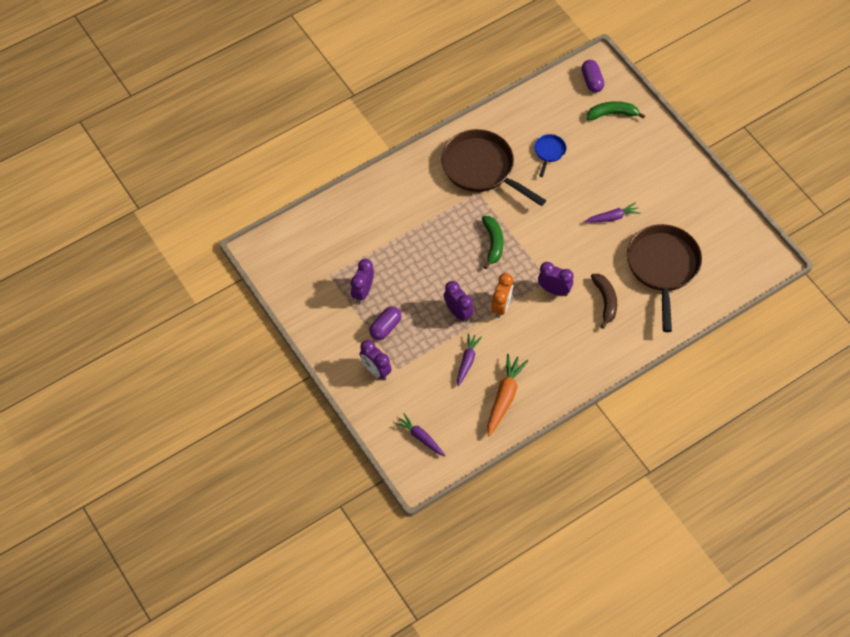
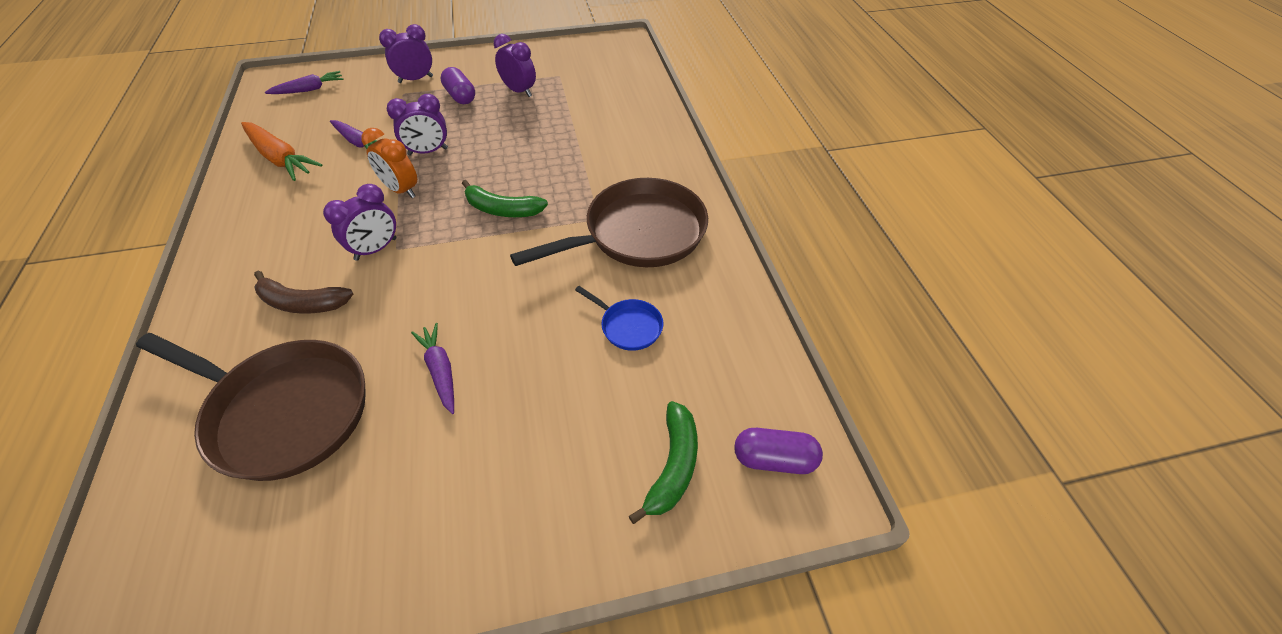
camera: 110 degrees right, 10 degrees down
purple carrot [584,202,641,223] -> purple carrot turned 150 degrees clockwise [411,323,454,414]

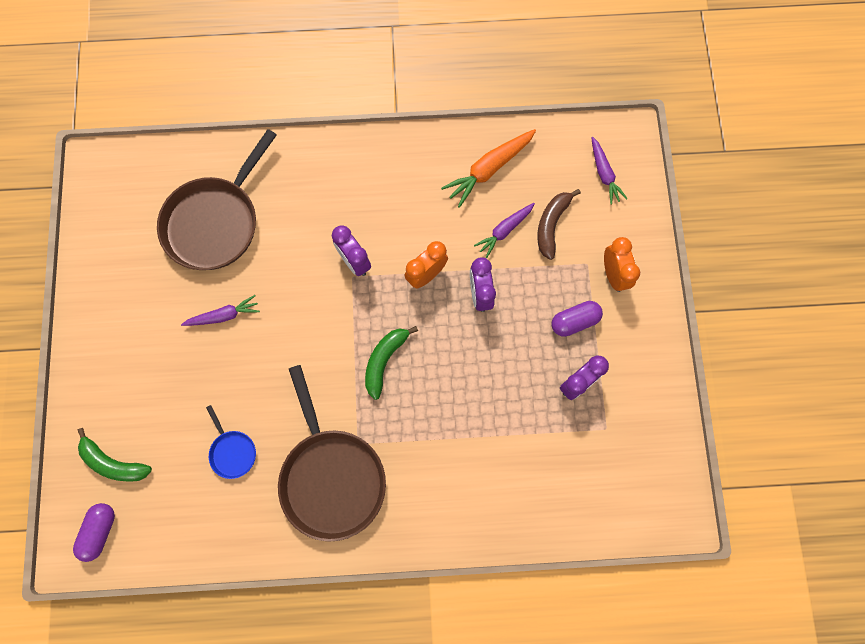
camera: 100 degrees right, 25 degrees up
brown banana [254,271,353,314] -> brown banana moved to [537,189,581,260]
purple clock [379,24,433,83] -> orange clock [604,237,640,292]
blue pan [575,286,663,351] -> blue pan turned 75 degrees counterclockwise [206,405,256,479]

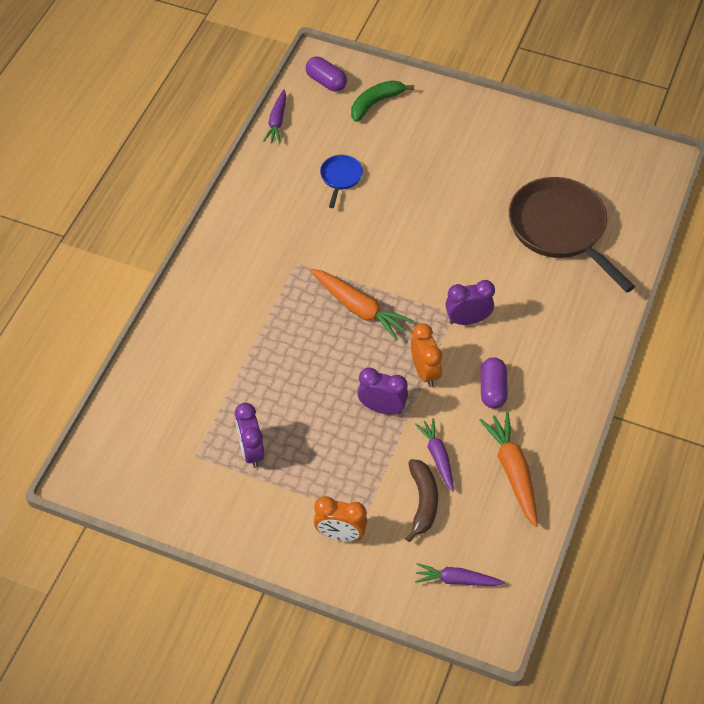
camera: 115 degrees right, 20 degrees down
purple carrot [181,295,260,326] -> purple carrot moved to [263,89,286,144]
blue pan [206,405,256,479] -> blue pan turned 105 degrees clockwise [320,155,363,208]
brown pan [278,365,386,542] -> none
green banana [365,326,418,400] -> orange carrot [310,269,414,340]
brown banana [537,189,581,260] -> brown banana turned 45 degrees clockwise [405,459,438,542]
purple capsule [552,301,603,337] -> purple capsule moved to [481,357,508,409]

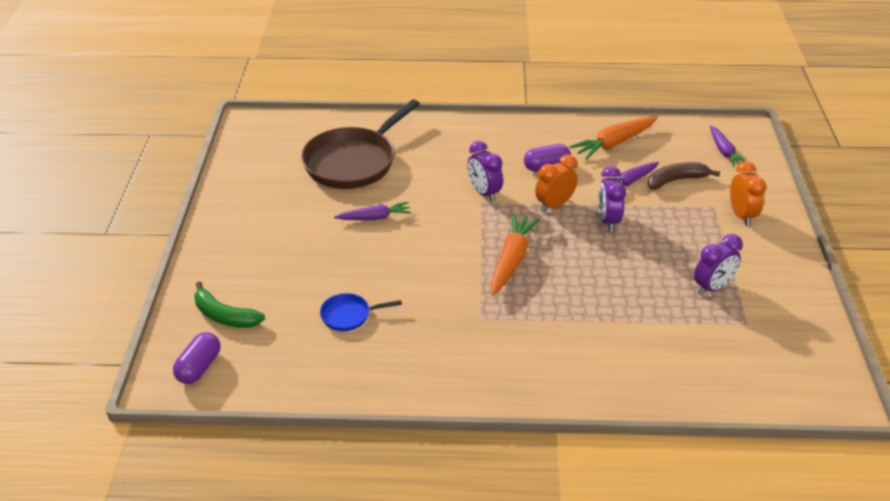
camera: 110 degrees left, 15 degrees down
purple carrot [263,89,286,144] -> purple carrot moved to [334,202,411,220]

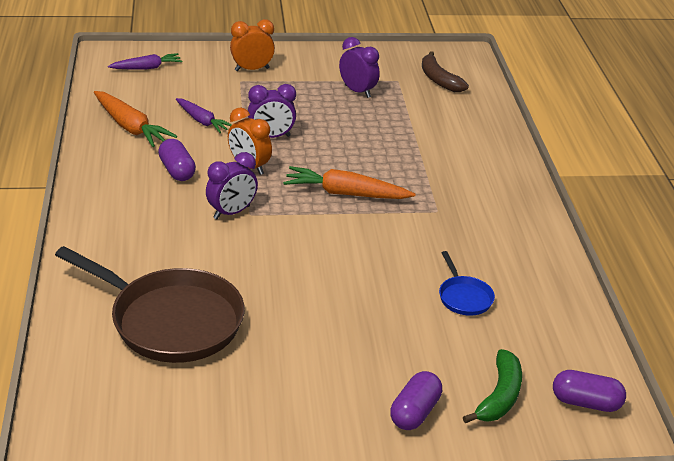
camera: 100 degrees left, 5 degrees down
purple carrot [334,202,411,220] -> none
brown banana [647,162,720,189] -> brown banana moved to [422,51,469,92]
none -> purple capsule [390,371,442,430]

